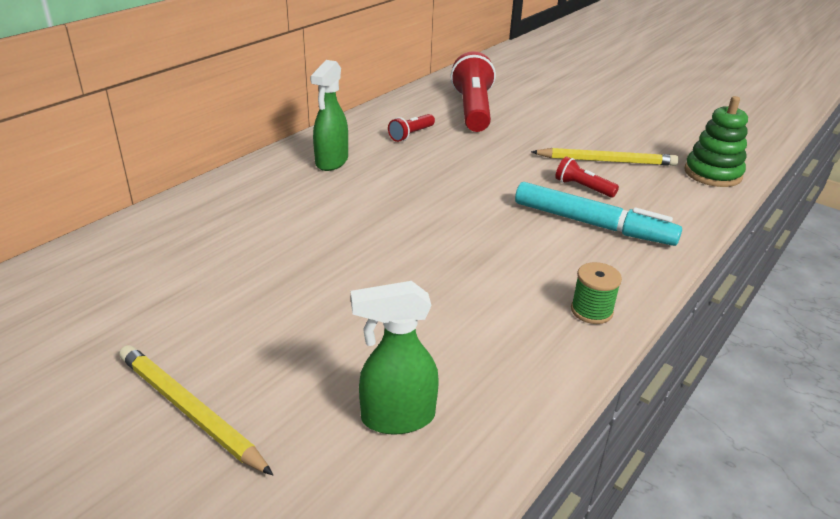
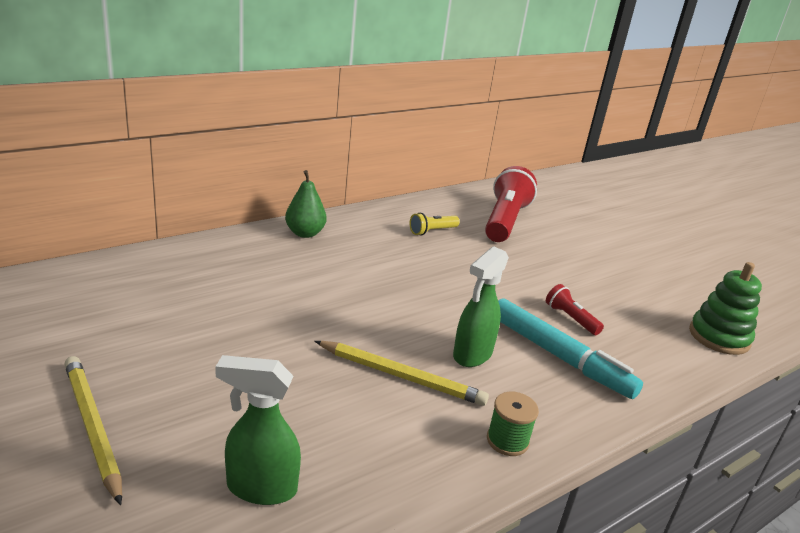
camera: 15 degrees right, 5 degrees down
green spray bottle [310,60,348,171] -> green spray bottle moved to [453,246,509,367]
red flashlight [388,114,435,142] -> yellow flashlight [409,213,460,236]
yellow pencil [531,148,679,166] -> yellow pencil moved to [315,341,489,406]
none -> green pear [285,170,327,238]

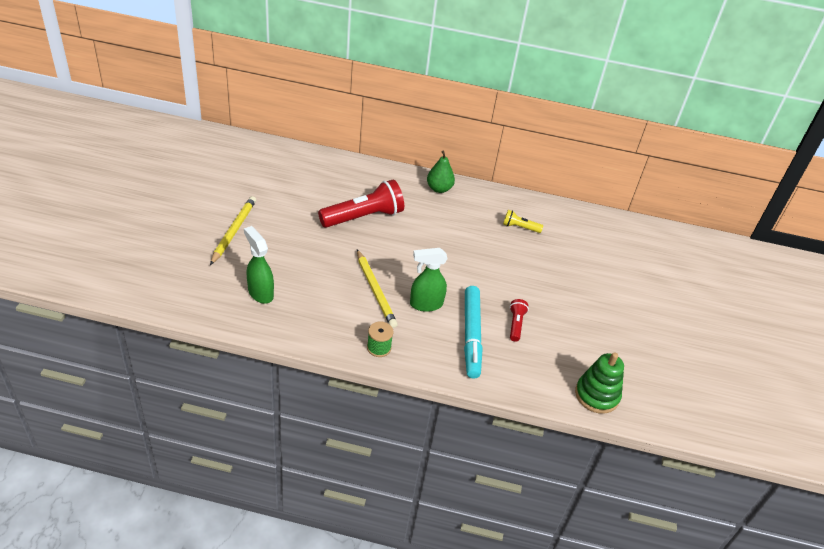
camera: 45 degrees right, 15 degrees up
red flashlight [485,166,537,242] -> red flashlight moved to [318,180,404,228]

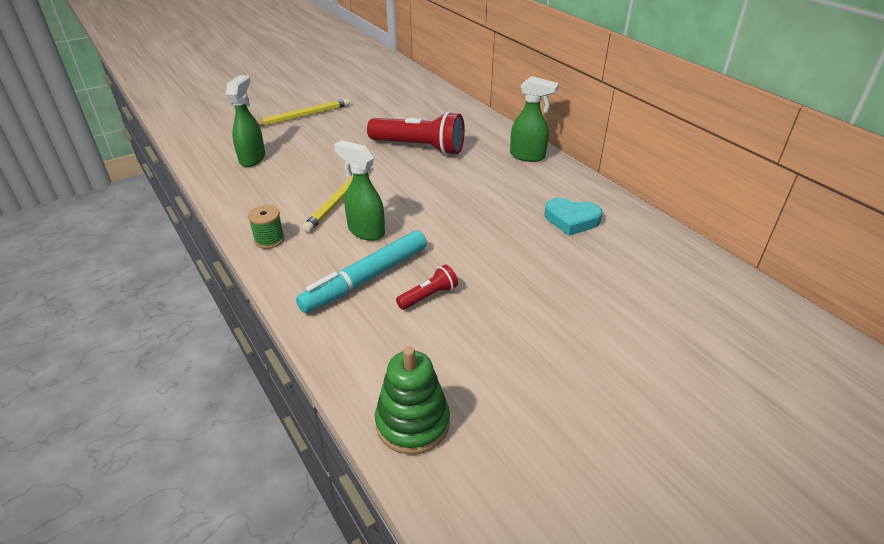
camera: 50 degrees right, 5 degrees down
green pear [427,150,455,193] -> green spray bottle [510,76,559,162]
yellow flashlight [503,210,543,233] -> turquoise heart [544,198,603,236]

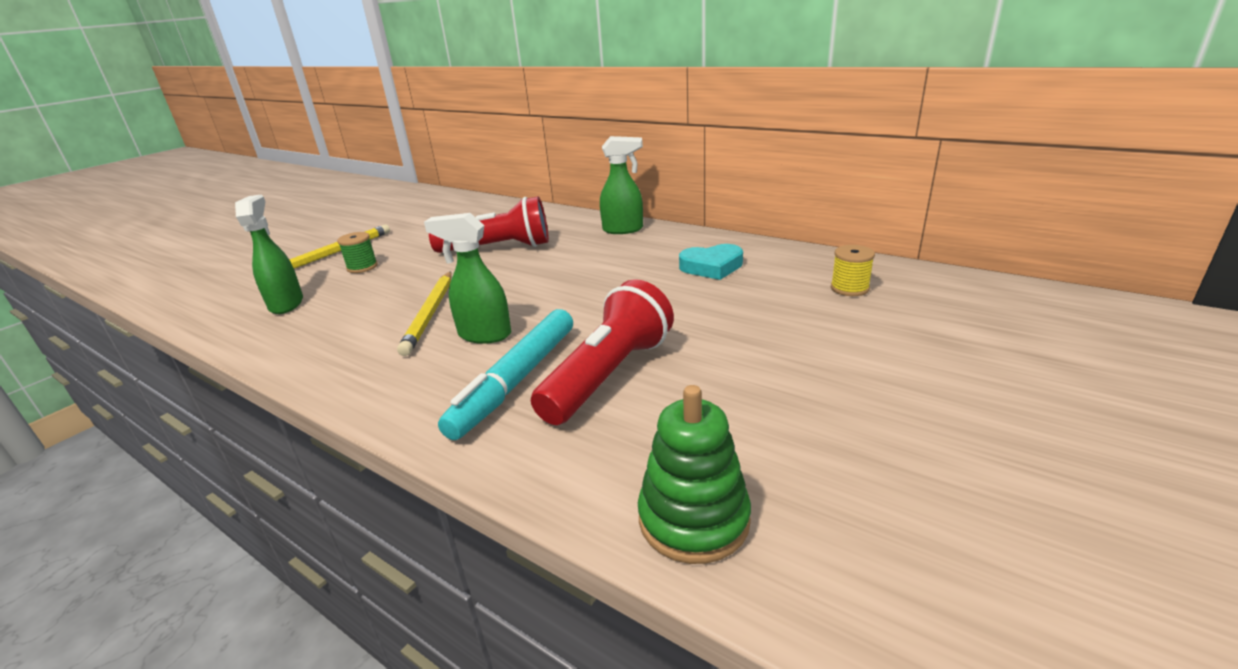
camera: 20 degrees left, 10 degrees down
green spool [248,205,285,249] -> green spool moved to [337,232,378,273]
red flashlight [396,264,458,310] -> red flashlight [531,279,674,425], size x2.10
none -> yellow spool [831,245,875,296]

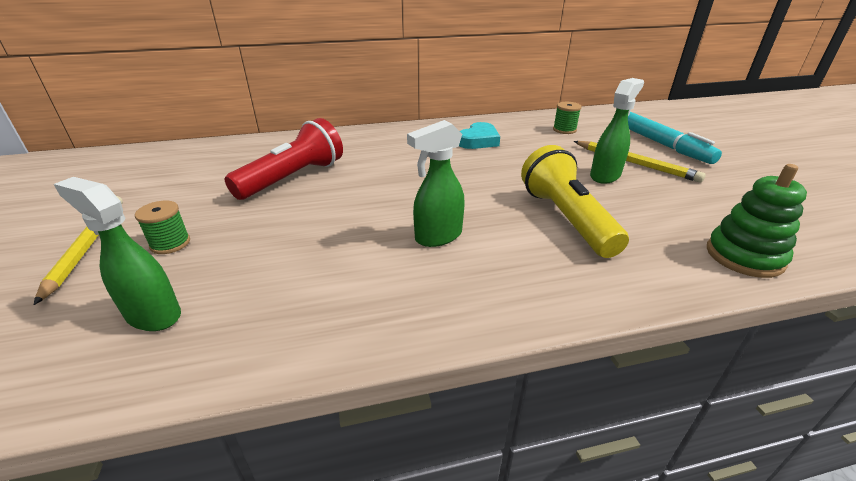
camera: 50 degrees left, 5 degrees up
yellow pencil [397,271,452,356] -> yellow pencil moved to [574,141,706,182]
turquoise marker [438,309,573,440] -> turquoise marker moved to [628,112,722,164]
red flashlight [531,279,674,425] -> yellow flashlight [521,145,629,258]
green spray bottle [600,136,643,234] -> green spray bottle moved to [590,78,644,184]
yellow spool [831,245,875,296] -> green spool [553,102,582,134]

